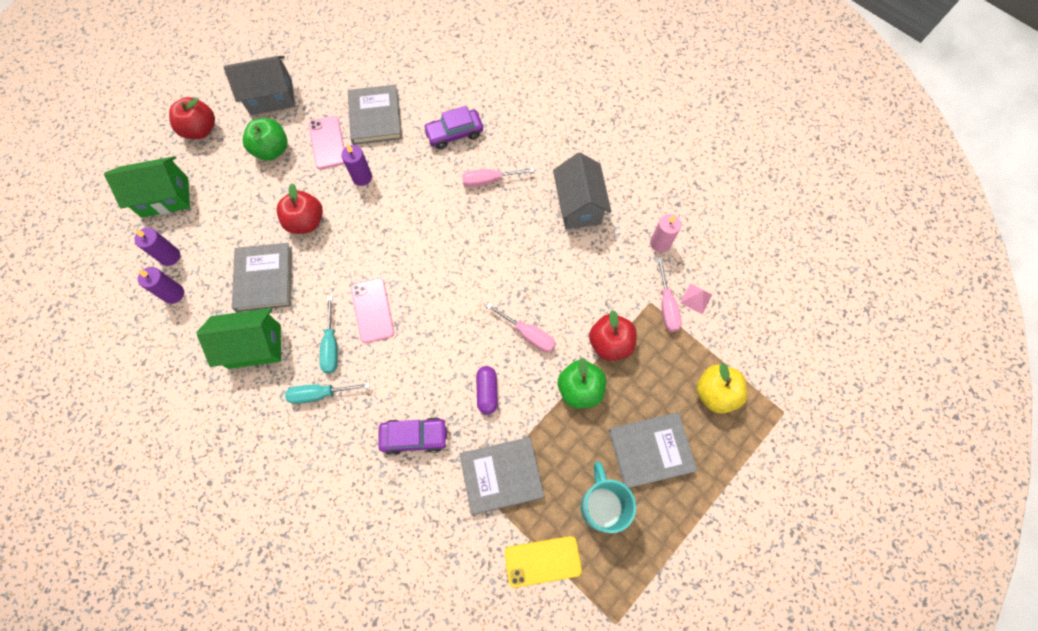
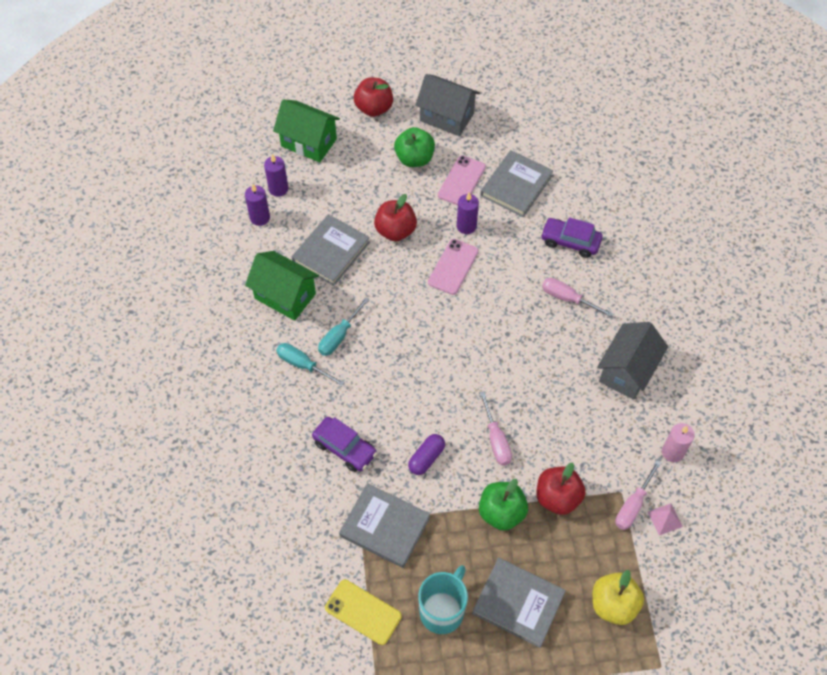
camera: 40 degrees right, 10 degrees down
pink phone [351,278,394,343] -> pink phone moved to [428,239,479,295]

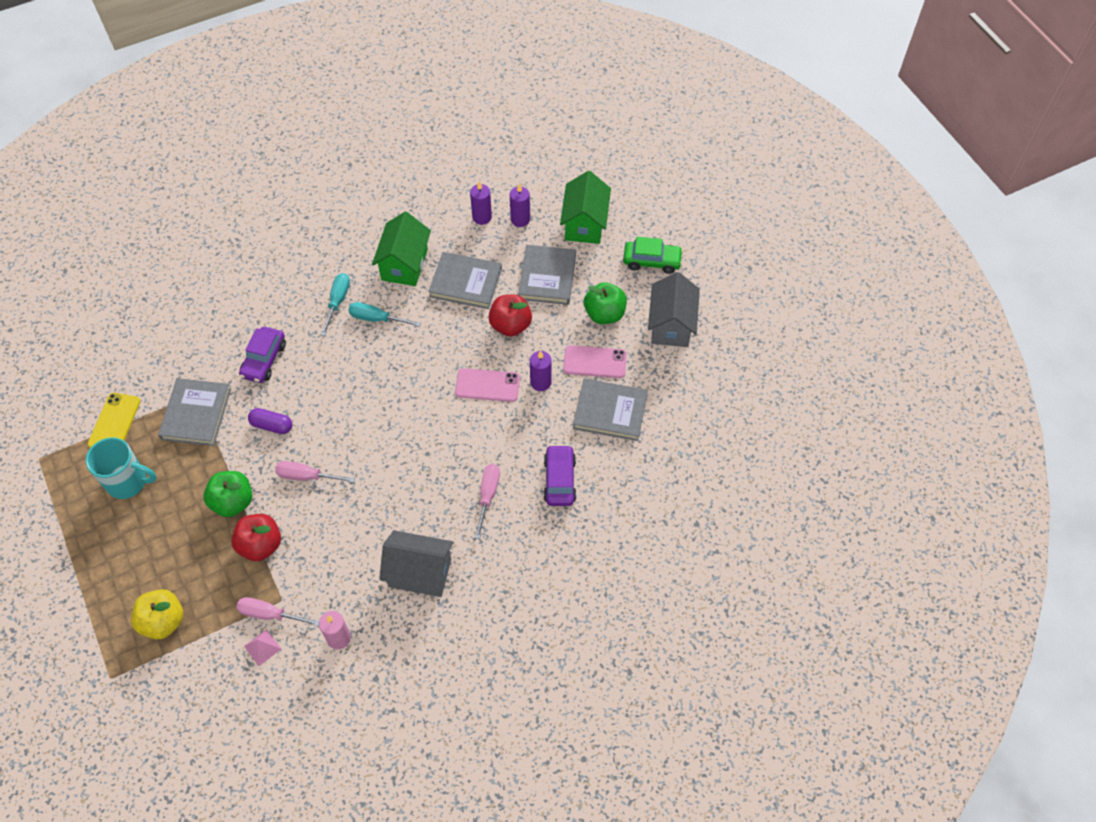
camera: 70 degrees right, 0 degrees up
red apple [354,78,393,117] -> green car [623,237,683,274]
grey book [472,558,566,648] -> grey book moved to [518,245,576,305]
pink screwdriver [479,392,512,465] -> pink screwdriver turned 45 degrees clockwise [275,461,355,483]

